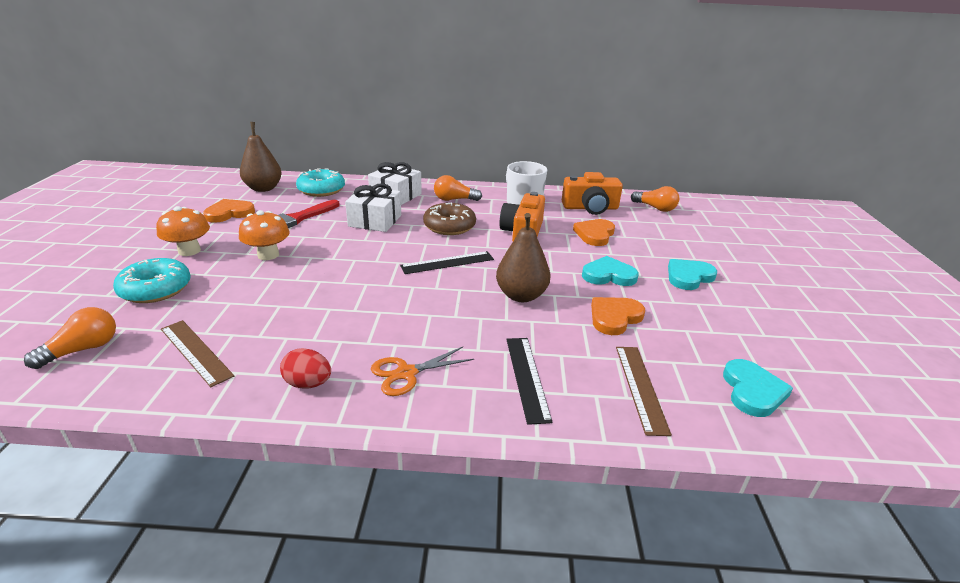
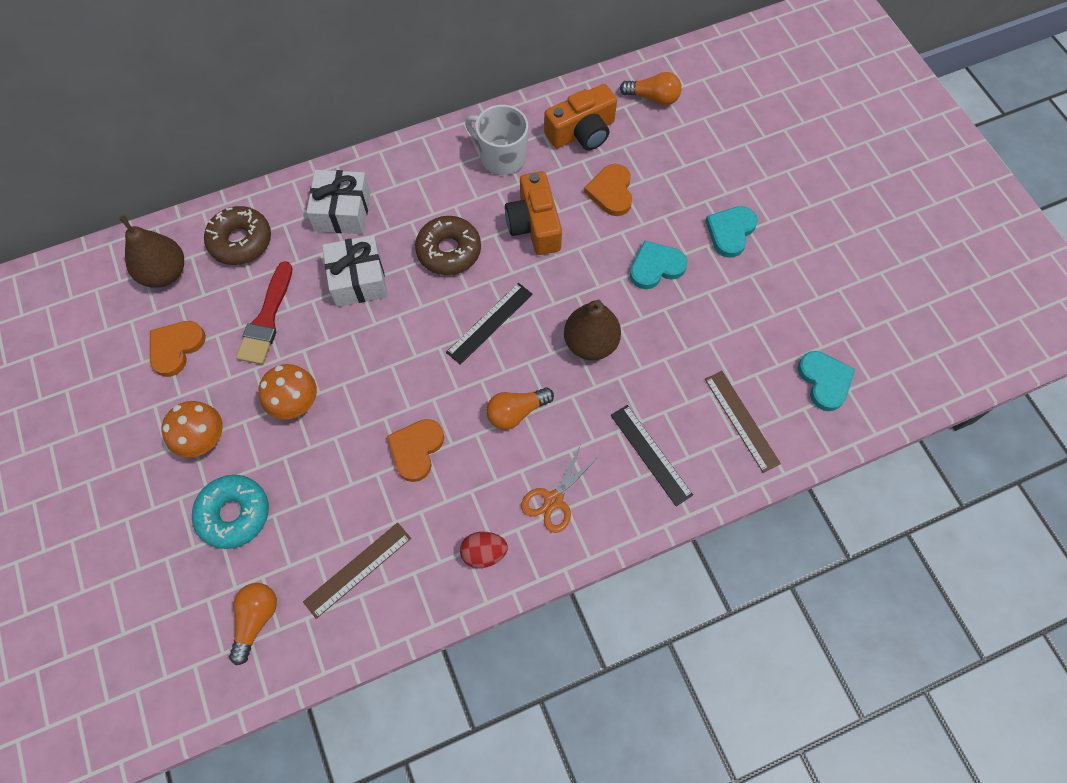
camera: 25 degrees left, 35 degrees up
brown ruler [161,320,234,387] -> brown ruler turned 60 degrees counterclockwise [303,523,411,619]
turquoise donut [296,168,345,197] -> brown donut [204,206,271,265]
orange light bulb [434,175,482,201] -> orange light bulb moved to [486,387,554,430]
orange heart [591,297,645,335] -> orange heart moved to [387,419,444,482]

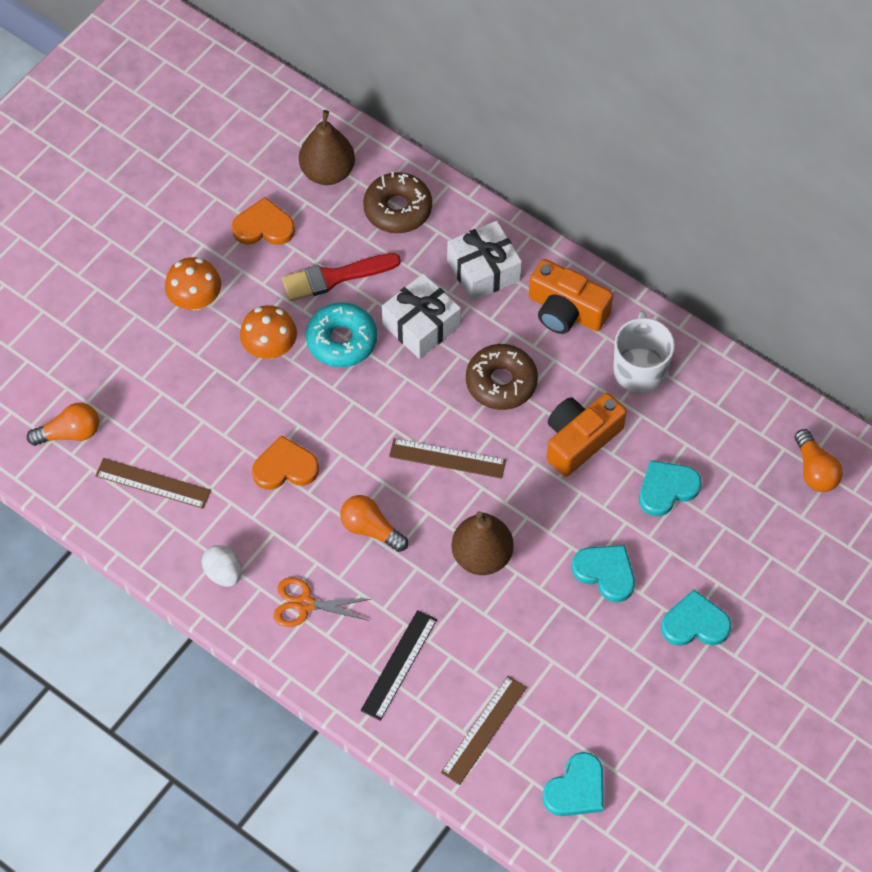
camera: 60 degrees right, 5 degrees down
turquoise donut [192,475,269,549] -> turquoise donut moved to [306,302,377,367]
black ruler [446,283,533,365] -> brown ruler [389,438,506,479]
red egg [460,532,508,568] -> white egg [202,545,241,587]
orange camera [544,84,617,150] -> orange camera moved to [529,259,613,334]
orange heart [584,164,632,216] -> turquoise heart [639,460,701,516]

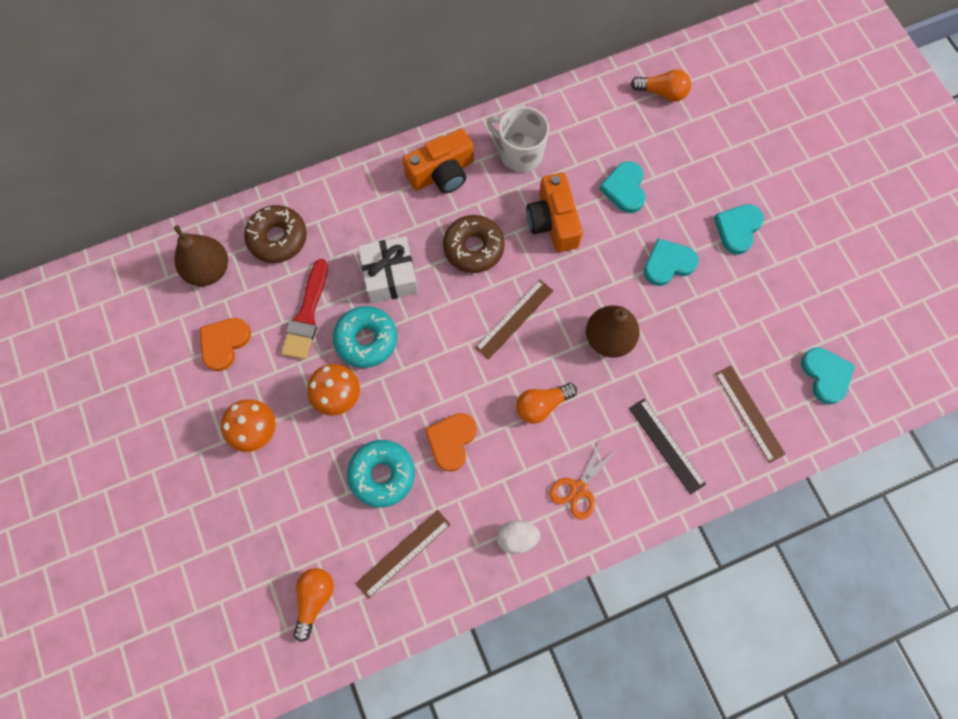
camera: 60 degrees left, 10 degrees up
white gift [447,221,522,301] -> none
none -> turquoise donut [347,440,415,507]

